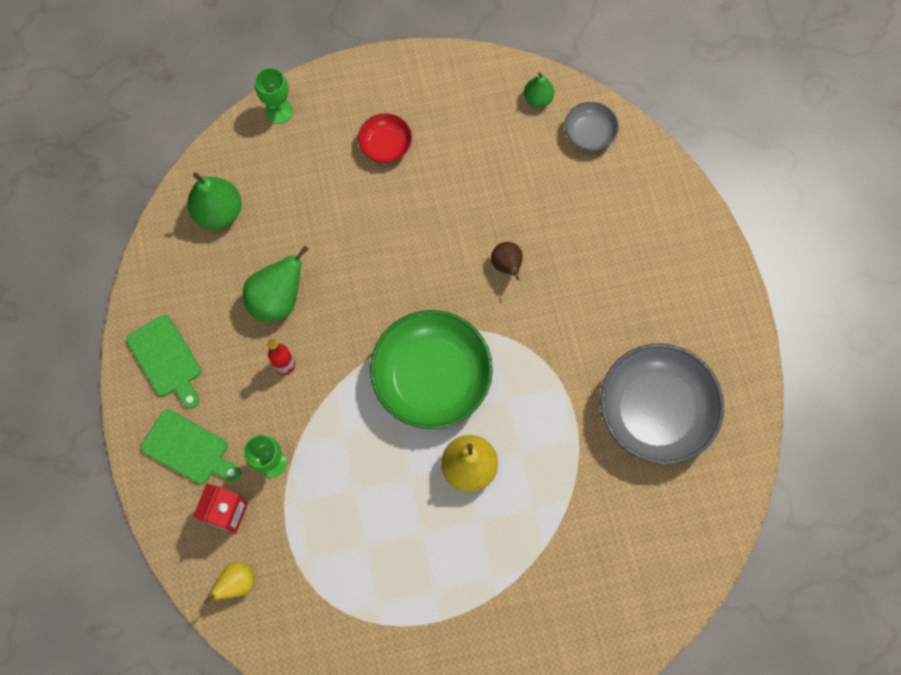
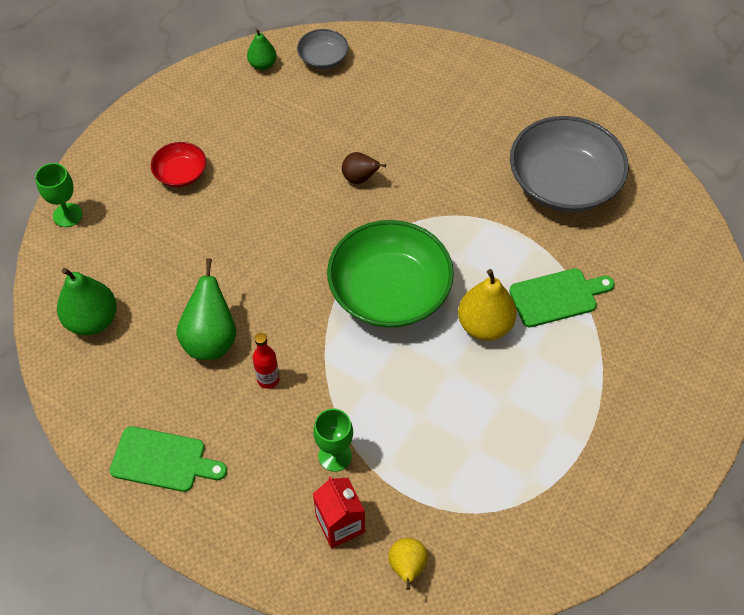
camera: 45 degrees left, 15 degrees down
green cutting board [141,409,241,484] -> green cutting board moved to [509,268,615,327]

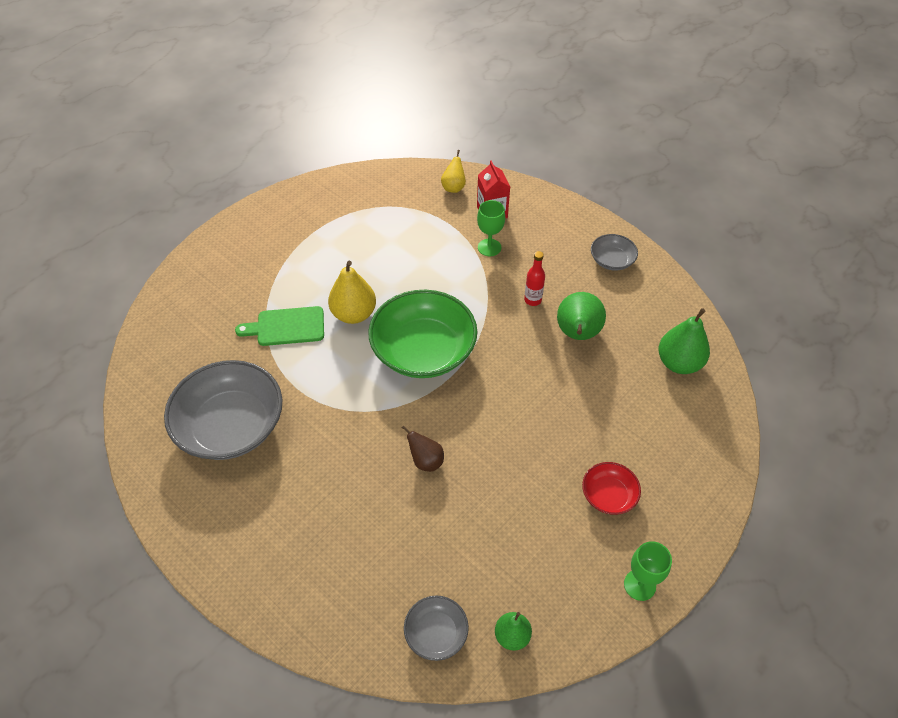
camera: 170 degrees left, 5 degrees down
green goblet [35,163,83,227] -> green goblet moved to [624,541,672,601]
green cutting board [110,426,227,492] -> grey bowl [591,234,638,271]

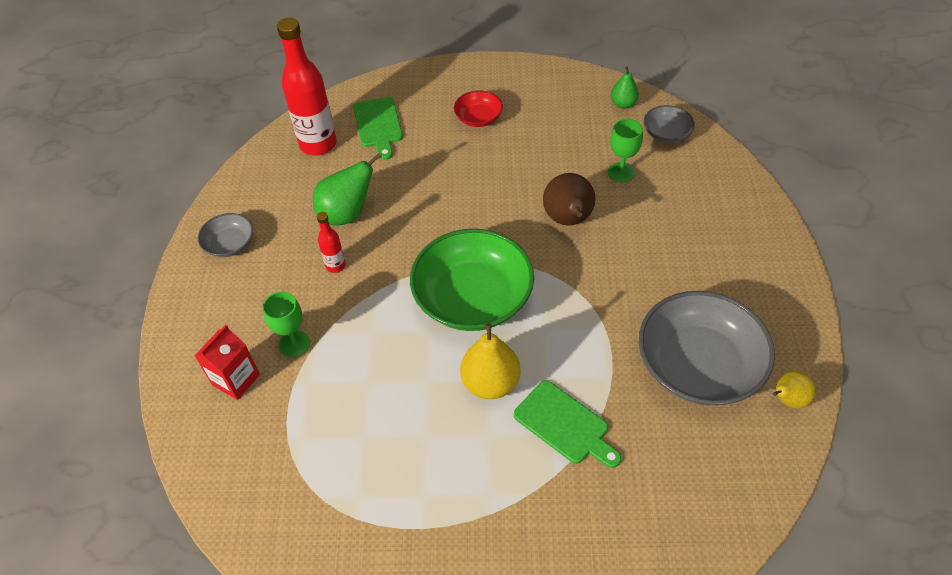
camera: 130 degrees left, 0 degrees up
brown pear [402,425,444,472] -> brown pear [543,173,596,225], size x1.67
yellow pear [441,150,466,193] -> yellow pear moved to [773,371,815,408]
green goblet [624,541,672,601] -> green goblet moved to [608,119,643,182]
green pear [659,308,710,374] -> red bottle [277,18,337,156]
none -> green cutting board [353,97,403,160]

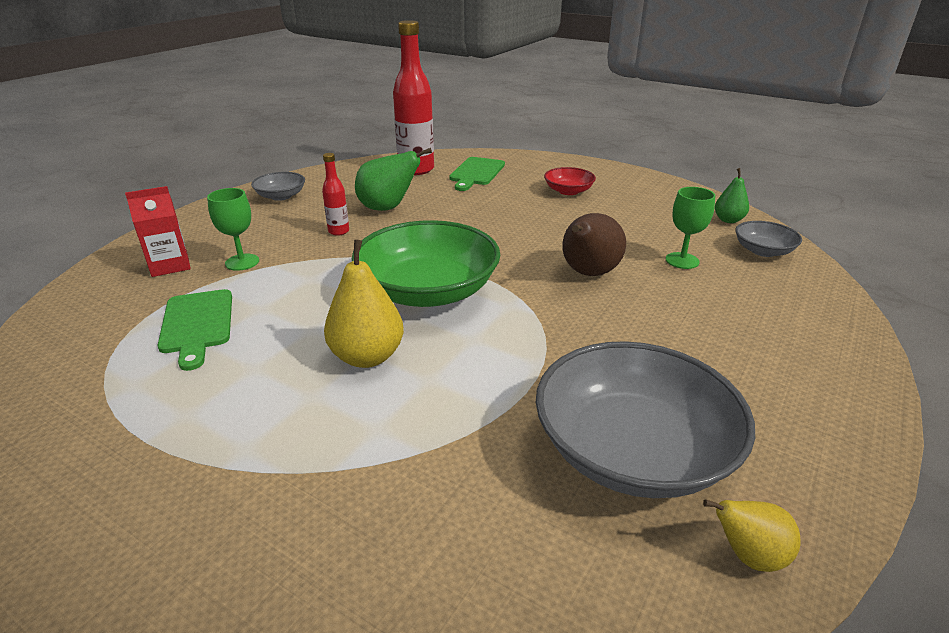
camera: 30 degrees right, 20 degrees down
green cutting board [514,380,621,468] -> green cutting board moved to [158,289,232,371]

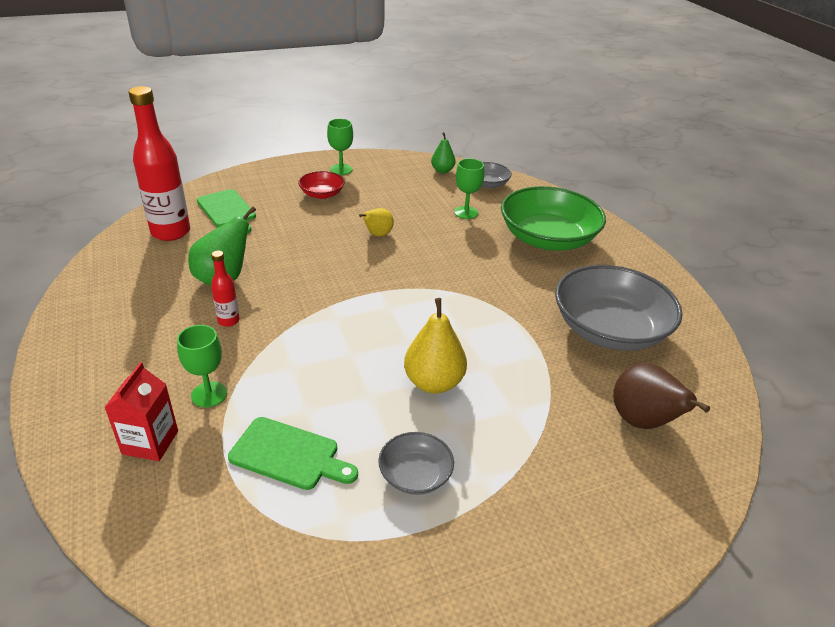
camera: 55 degrees left, 5 degrees up
grey bowl [251,172,305,201] -> grey bowl moved to [378,432,454,495]
green bowl [352,220,500,307] -> green bowl moved to [501,186,606,251]
brown pear [562,213,626,276] -> brown pear moved to [613,363,710,429]
yellow pear [703,499,800,572] -> yellow pear moved to [359,208,394,236]
none -> green goblet [327,119,353,175]

